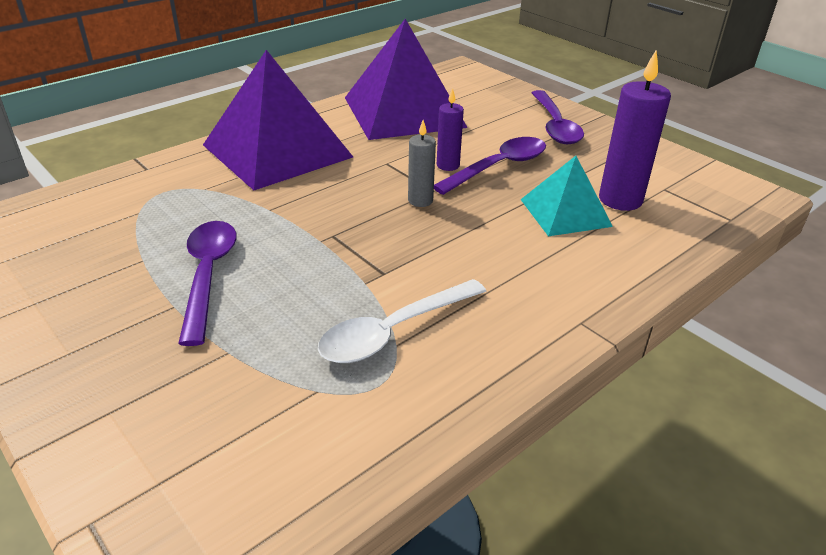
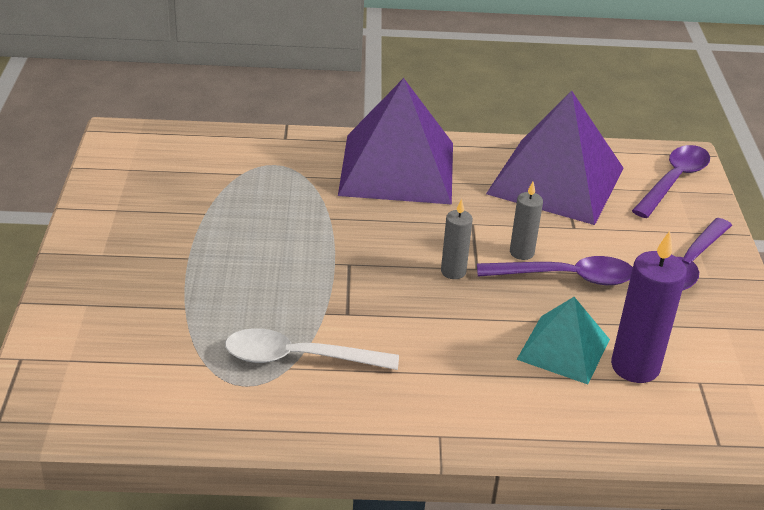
camera: 40 degrees right, 0 degrees up
purple spoon [178,221,237,346] -> purple spoon moved to [632,145,710,218]
purple candle [437,88,464,171] -> grey candle [510,182,543,260]

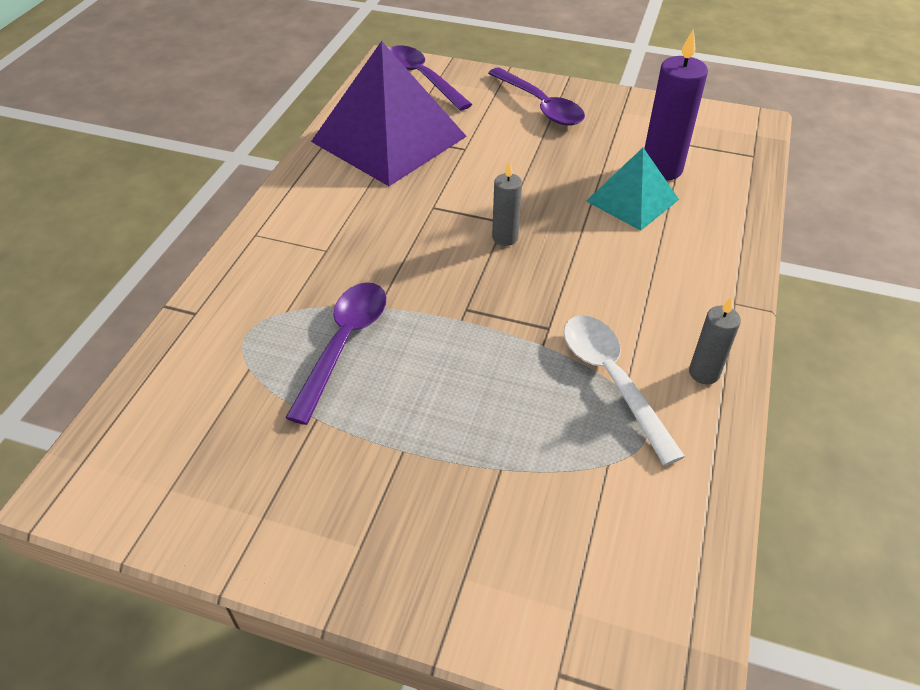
camera: 70 degrees left, 10 degrees up
white spoon [225,328,399,370] -> white spoon turned 135 degrees clockwise [563,315,685,466]
purple pyramid [338,78,453,204] -> none
purple spoon [477,256,633,285] -> purple spoon moved to [285,282,386,425]
grey candle [510,182,543,260] -> grey candle moved to [689,297,741,384]

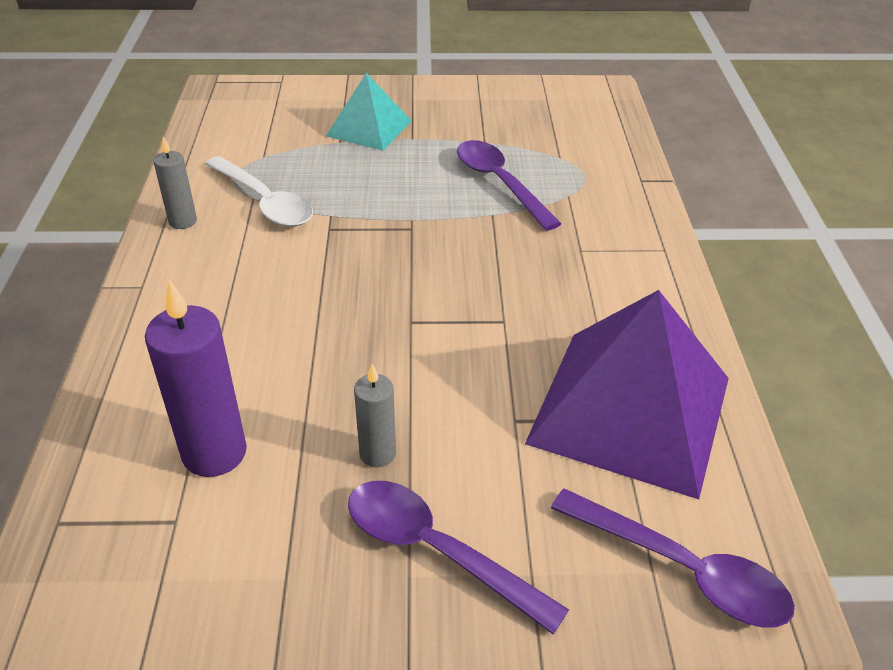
camera: 160 degrees right, 5 degrees down
purple spoon [285,282,386,425] -> purple spoon turned 150 degrees clockwise [457,140,562,231]
grey candle [492,161,522,246] -> grey candle moved to [354,364,396,468]
turquoise pyramid [586,148,679,231] -> turquoise pyramid moved to [326,73,412,151]

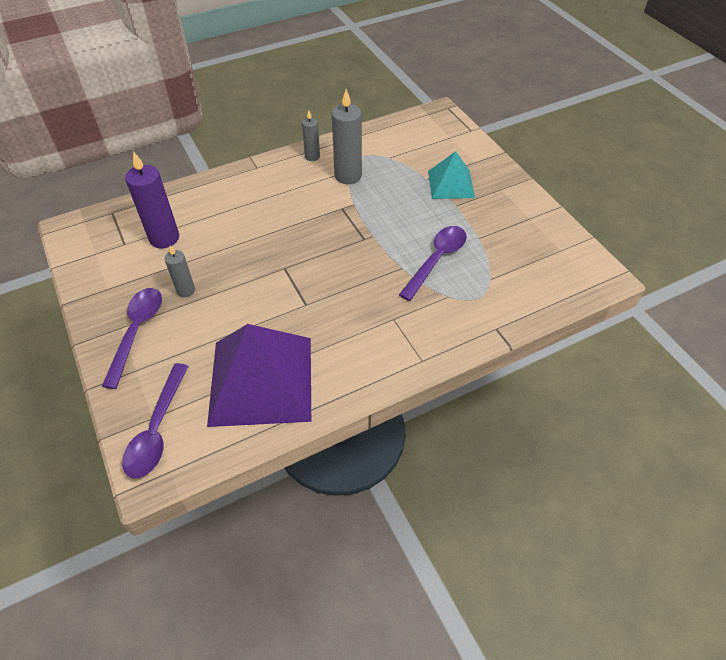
camera: 65 degrees right, 10 degrees up
white spoon [205,156,313,227] -> grey candle [332,89,362,184]

